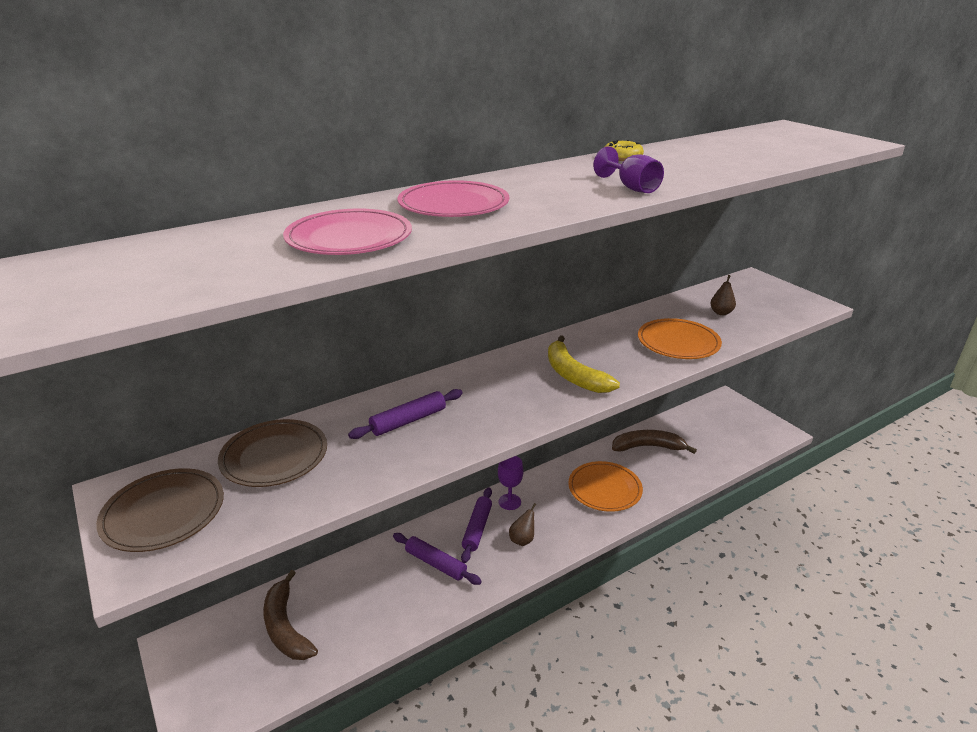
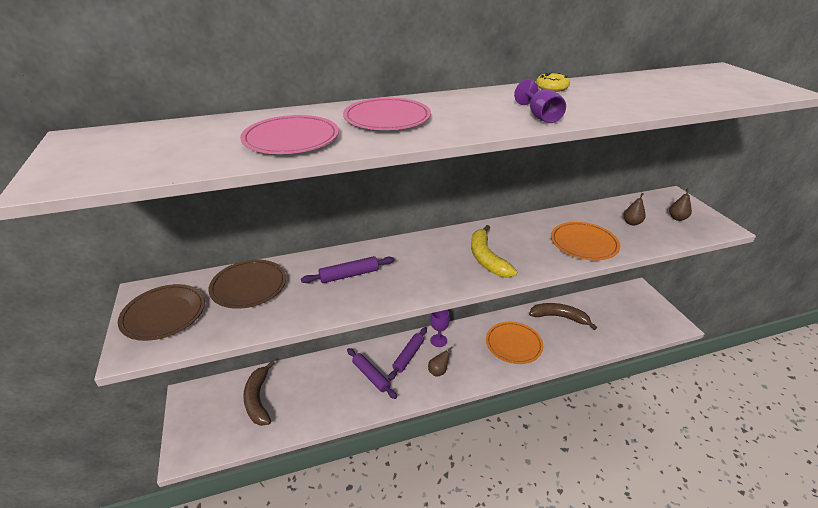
camera: 15 degrees right, 5 degrees up
none -> brown pear [669,188,692,221]

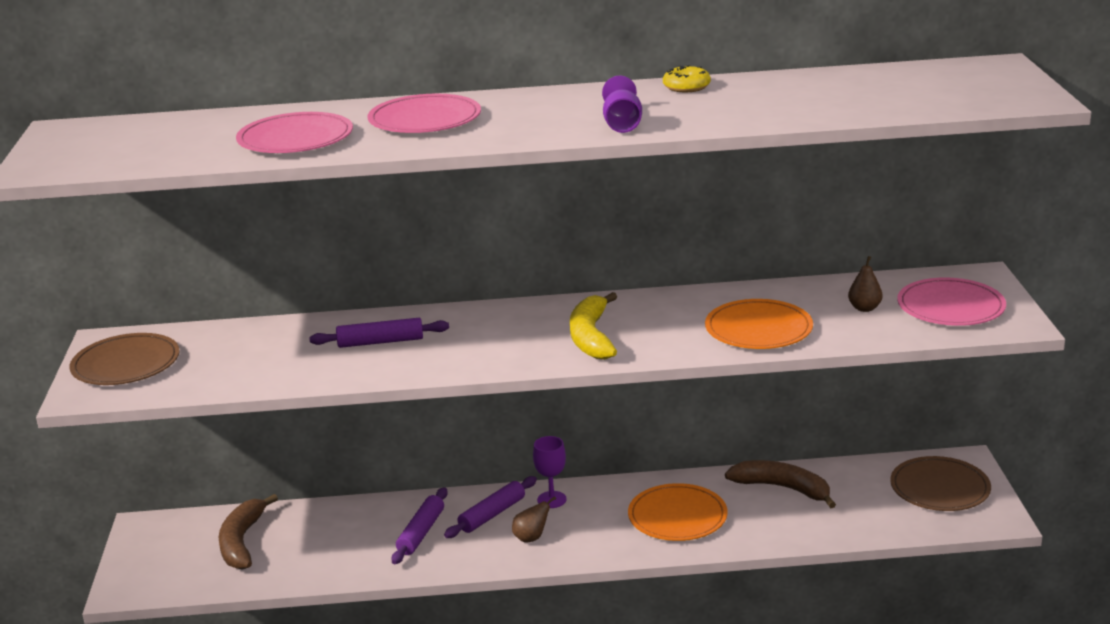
camera: 15 degrees right, 10 degrees down
brown plate [209,260,286,309] -> brown plate moved to [890,456,991,511]
purple rolling pin [347,348,397,399] -> purple rolling pin turned 45 degrees clockwise [391,487,448,564]
brown pear [669,188,692,221] -> pink plate [897,278,1006,326]

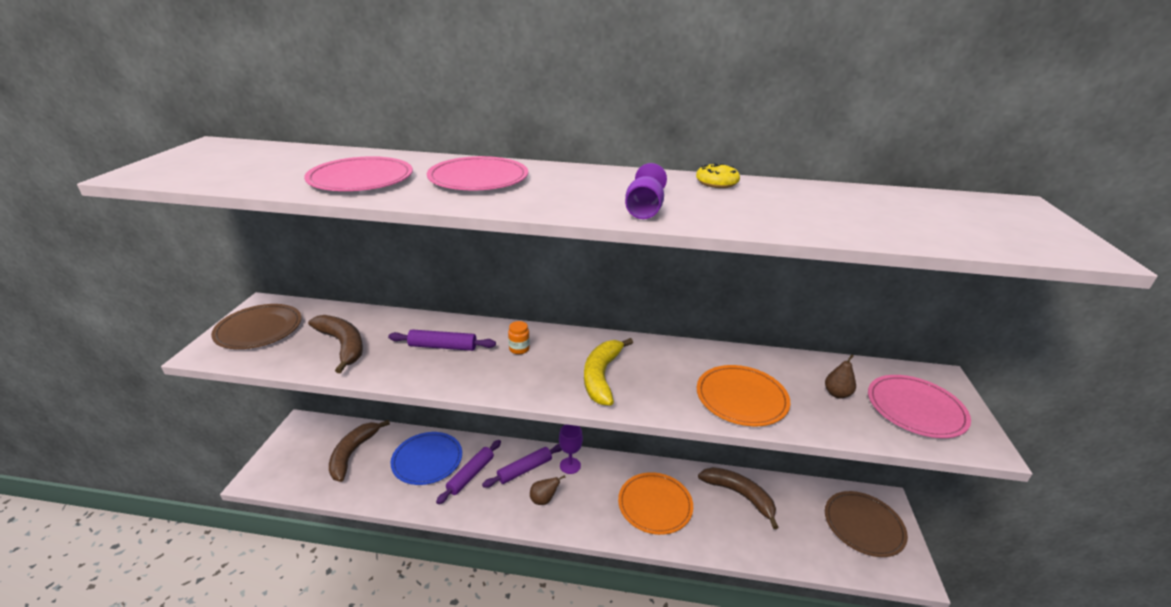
camera: 10 degrees right, 5 degrees up
none -> brown banana [308,315,363,373]
none -> blue plate [391,432,462,485]
none -> orange jar [508,321,530,354]

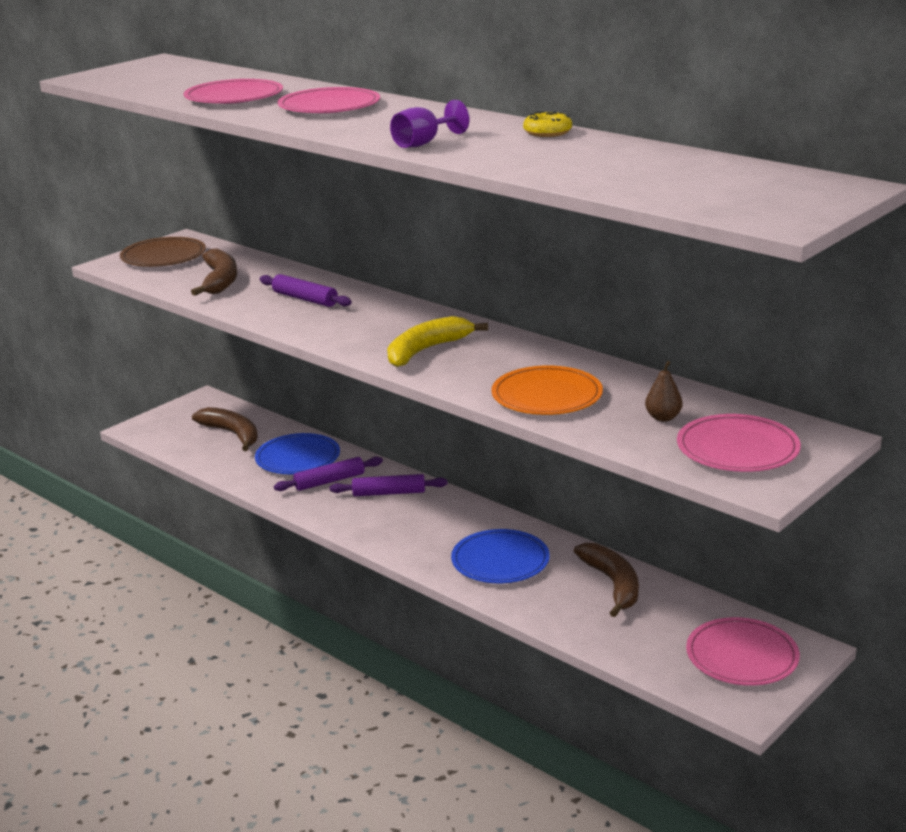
camera: 35 degrees right, 5 degrees down
brown banana [329,420,390,482] -> brown banana turned 90 degrees clockwise [192,407,258,451]
orange jar [508,321,530,354] -> none
brown pear [530,475,566,505] -> none
purple goblet [559,425,583,474] -> none
orange plate [618,472,693,535] -> blue plate [451,529,550,583]
brown plate [825,491,908,557] -> pink plate [686,617,800,686]

